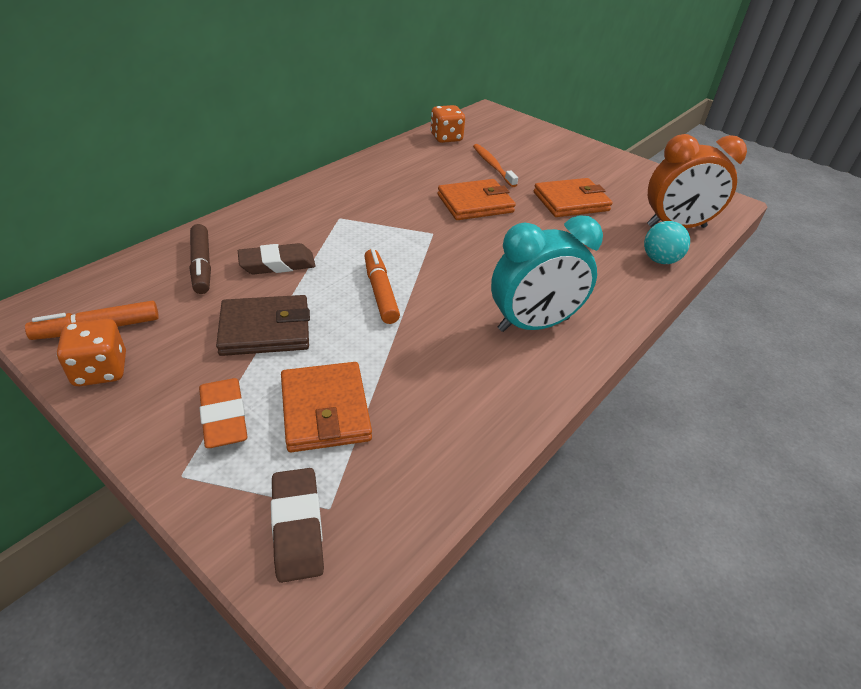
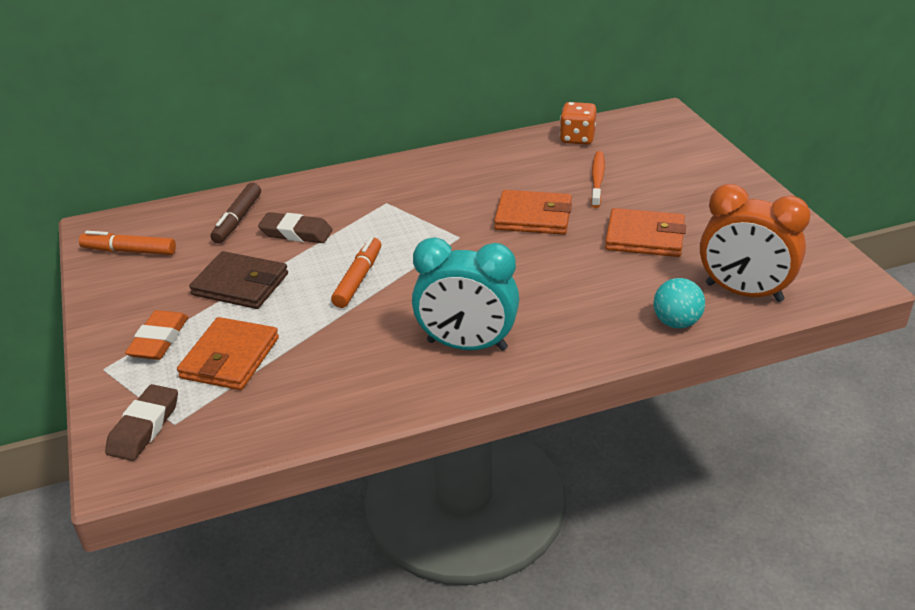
camera: 35 degrees right, 5 degrees down
orange dice [56,319,126,386] -> none

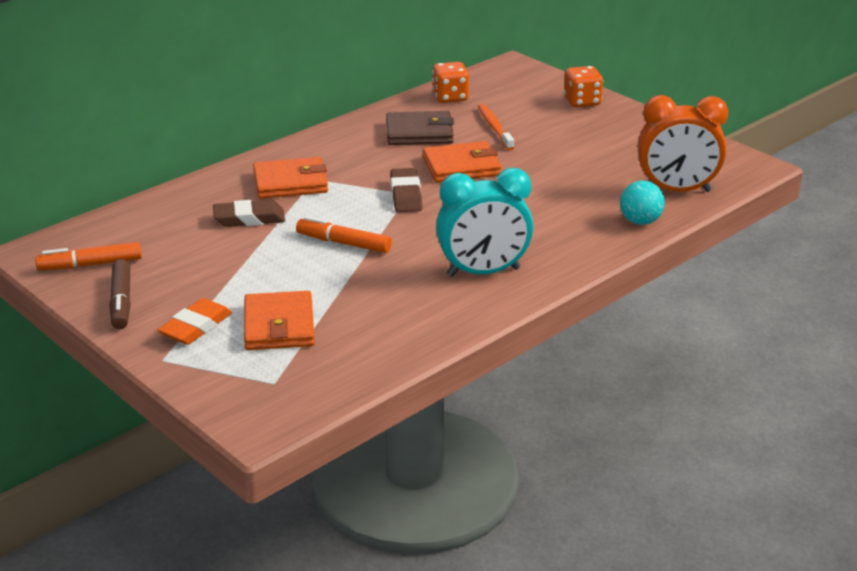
camera: 25 degrees left, 5 degrees down
brown eraser [105,384,178,461] -> brown eraser moved to [390,168,422,212]
orange eraser [125,310,188,360] -> orange eraser turned 45 degrees clockwise [158,298,232,345]
brown wallet [189,251,288,309] -> brown wallet moved to [386,111,454,145]
brown marker [210,183,261,243] -> brown marker moved to [109,259,131,329]
orange marker [331,237,381,308] -> orange marker turned 60 degrees counterclockwise [296,216,392,253]
orange wallet [605,208,686,257] -> orange wallet moved to [253,157,328,199]
none -> orange dice [564,66,603,107]

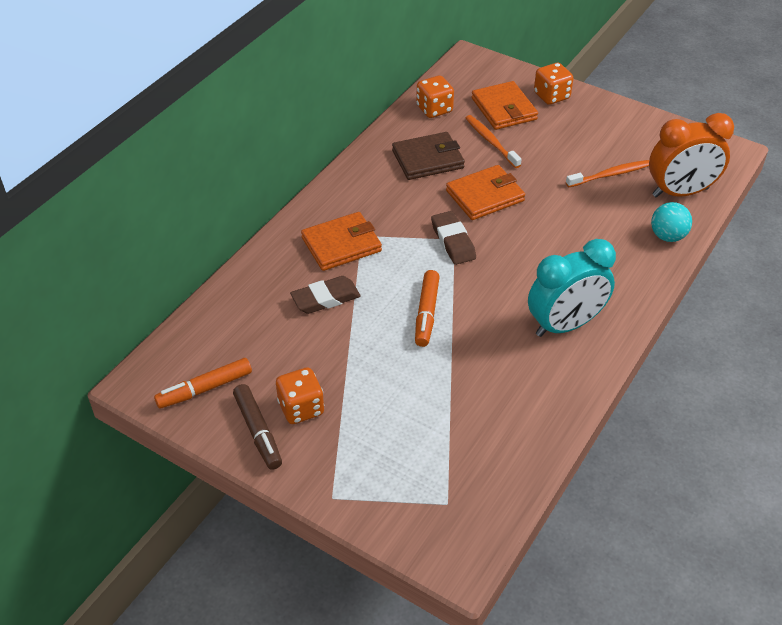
camera: 15 degrees left, 15 degrees up
orange eraser [158,298,232,345] -> none
orange wallet [244,291,315,350] -> orange wallet moved to [472,81,538,130]
orange marker [296,216,392,253] -> orange marker turned 90 degrees counterclockwise [415,270,440,347]
none -> orange dice [276,367,324,424]
none -> orange toothbrush [566,160,649,187]

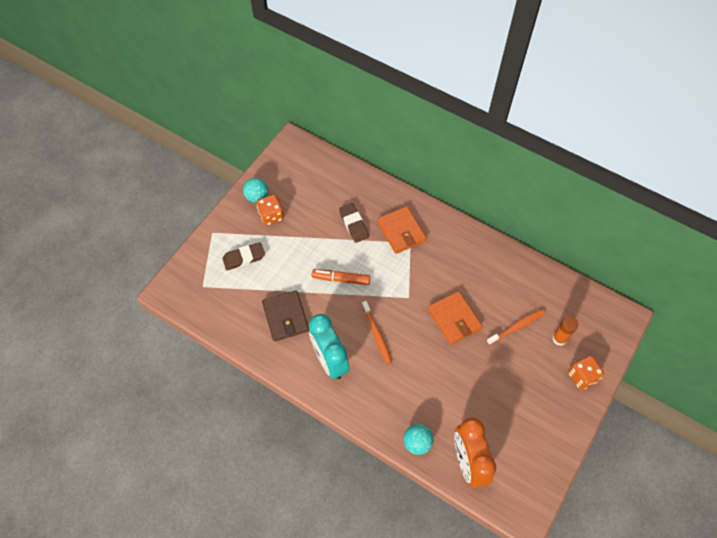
camera: 90 degrees right, 15 degrees up
orange marker [154,358,252,409] -> none
brown marker [233,384,282,470] -> turquoise ball [243,178,268,203]
brown wallet [392,132,465,180] -> brown wallet moved to [262,290,309,341]
orange dice [416,75,454,118] -> none
brown eraser [431,211,476,265] -> brown eraser moved to [222,242,265,270]
orange wallet [472,81,538,130] -> orange glue stick [552,316,578,346]
orange toothbrush [566,160,649,187] -> orange toothbrush moved to [362,301,392,364]

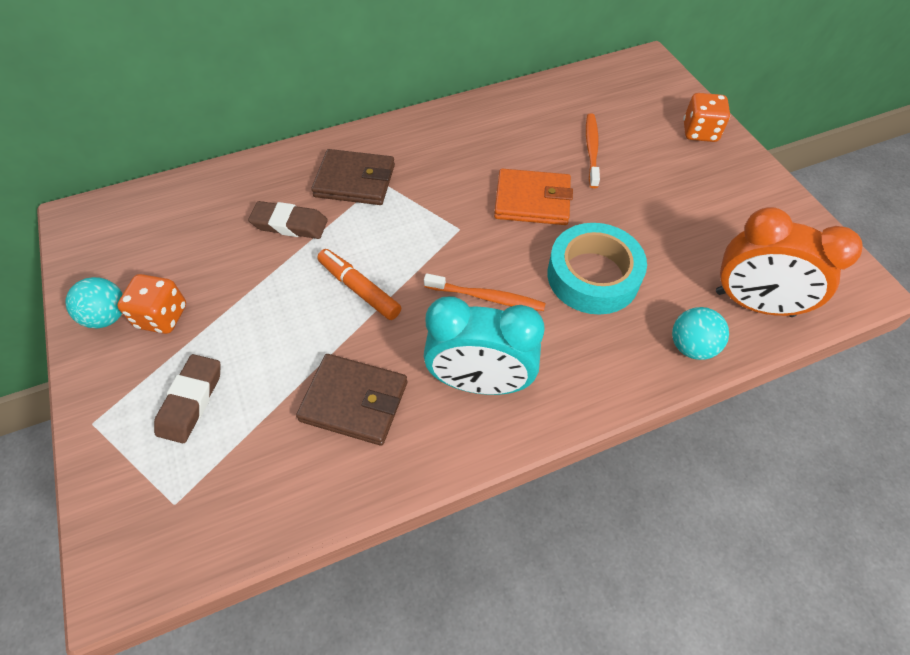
camera: 55 degrees left, 5 degrees down
orange marker [312,269,370,285] -> orange marker turned 90 degrees clockwise [317,249,401,320]
orange wallet [377,206,426,254] -> brown wallet [311,149,395,205]
orange glue stick [552,316,578,346] -> none
none -> turquoise tape [548,223,647,315]

